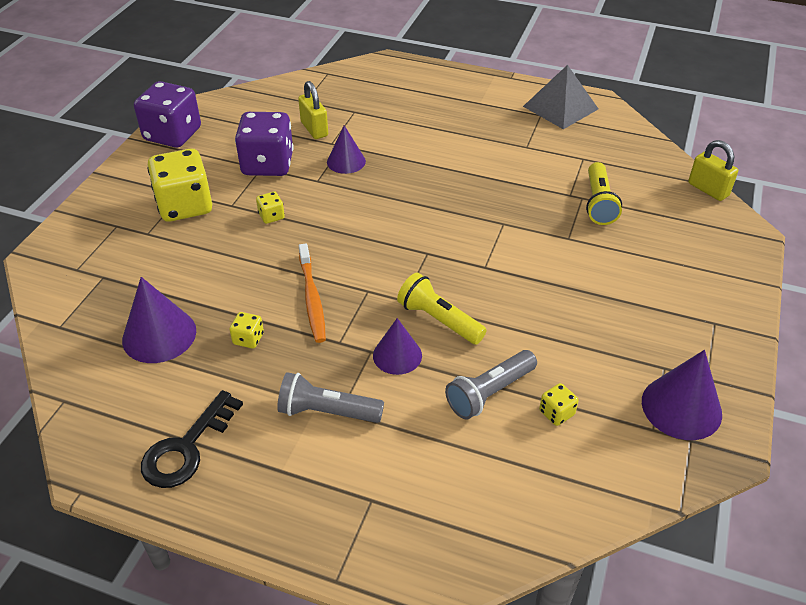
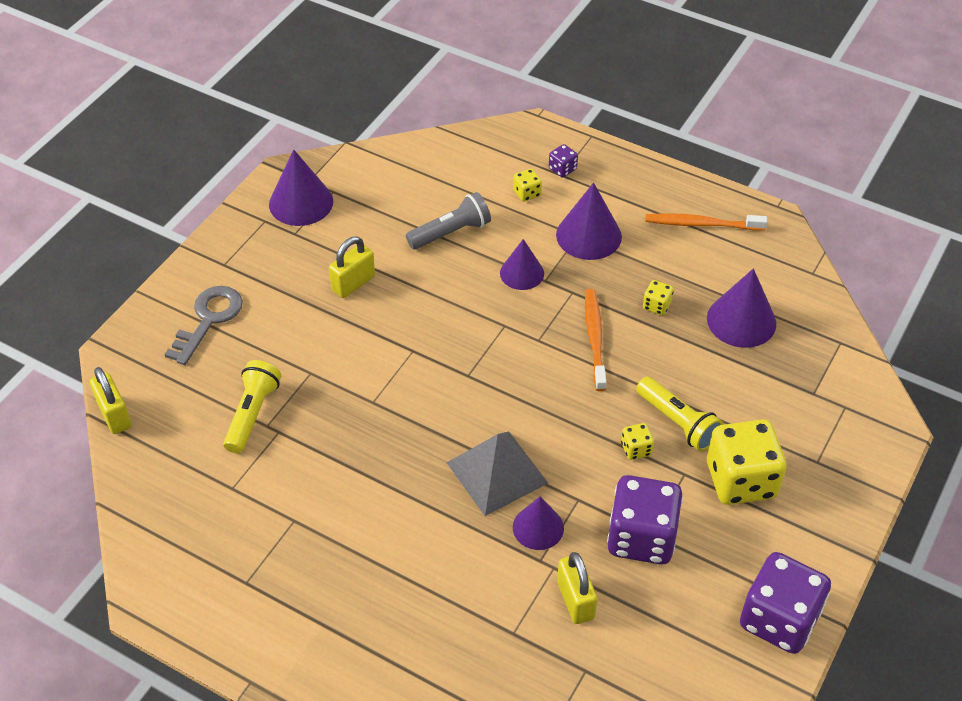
camera: 170 degrees left, 5 degrees up
black key [141,390,243,488] -> orange toothbrush [645,213,767,231]
grey flashlight [277,372,384,423] -> purple cone [556,183,622,260]
yellow flashlight [397,273,487,345] -> yellow flashlight moved to [636,377,723,451]
grey pyramid [523,65,598,129] -> grey pyramid moved to [447,431,548,516]
yellow dice [539,383,579,426] -> yellow dice moved to [513,169,542,202]
none -> grey key [164,286,243,365]
none -> yellow padlock [329,236,375,298]
none -> purple dice [549,144,578,178]

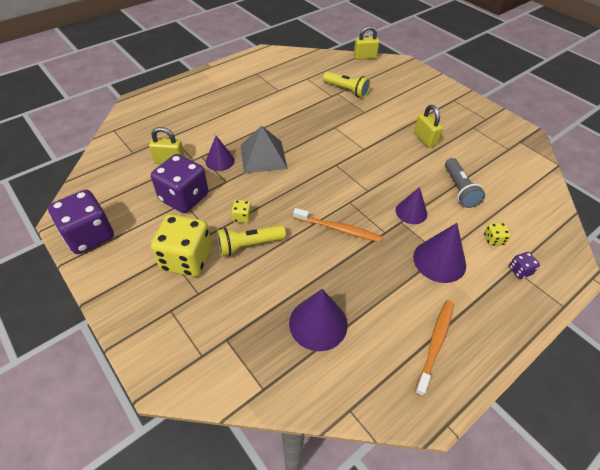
camera: 110 degrees right, 0 degrees up
grey key [164,286,243,365] -> none
purple cone [269,149,333,226] -> none
yellow dice [643,280,674,315] -> none

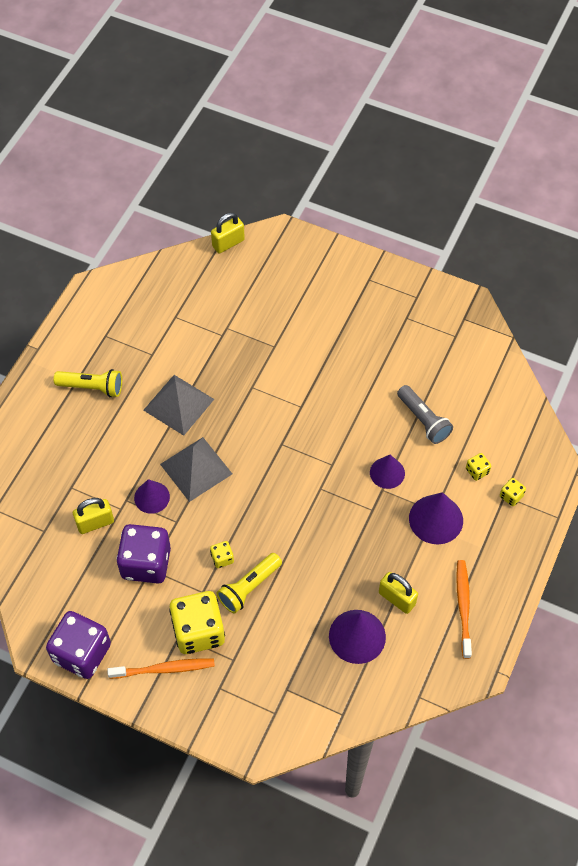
camera: 25 degrees left, 10 degrees up
orange toothbrush [293,208,382,242] -> orange toothbrush moved to [107,658,215,679]
yellow flashlight [323,72,370,98] -> yellow flashlight moved to [54,369,122,397]
yellow padlock [414,105,443,148] -> yellow padlock moved to [379,572,418,614]
purple dice [509,252,540,279] -> yellow dice [500,478,526,506]
none -> grey pyramid [143,375,214,436]

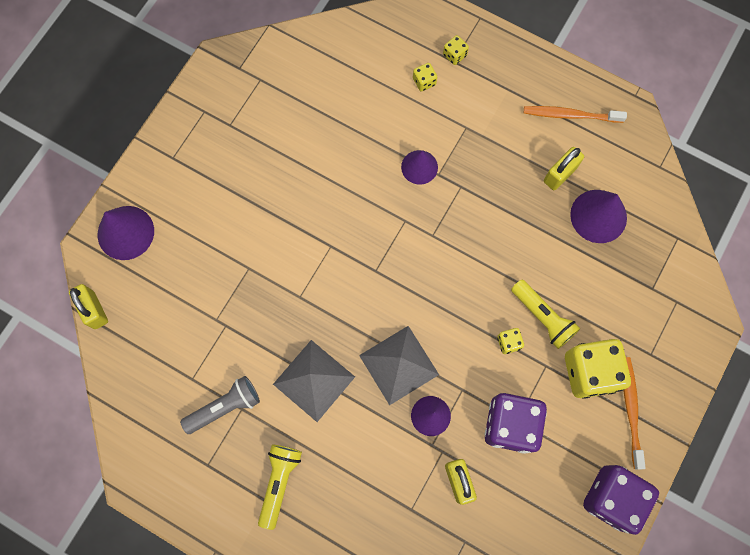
camera: 85 degrees left, 15 degrees up
grey flashlight [397,385,453,444] -> grey flashlight moved to [180,376,260,434]
purple cone [409,492,463,544] -> purple cone moved to [98,206,154,260]

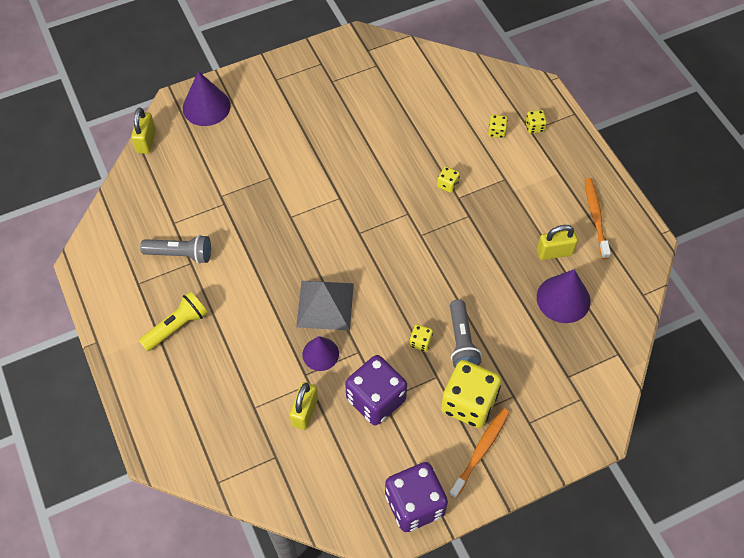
camera: 35 degrees right, 15 degrees down
grey pyramid [273,340,355,422] -> none
purple cone [401,150,438,185] -> yellow dice [437,166,460,193]
yellow flashlight [511,279,580,349] -> grey flashlight [450,299,481,367]
orange toothbrush [524,106,627,123] -> orange toothbrush turned 45 degrees clockwise [585,178,611,259]

